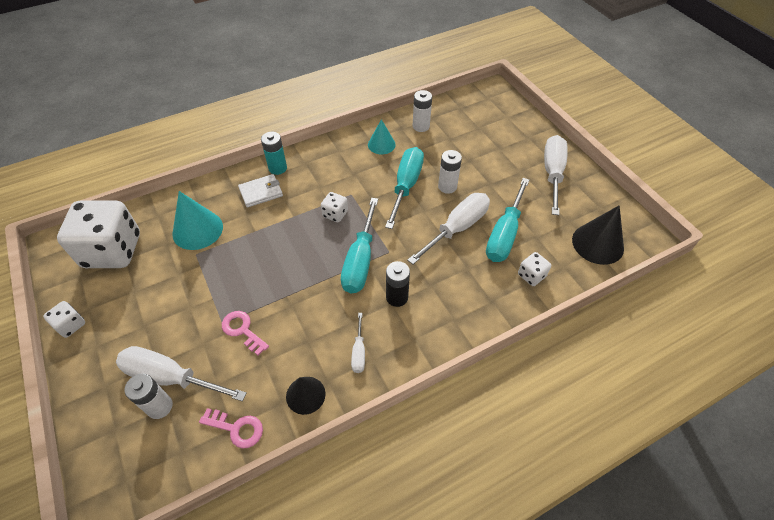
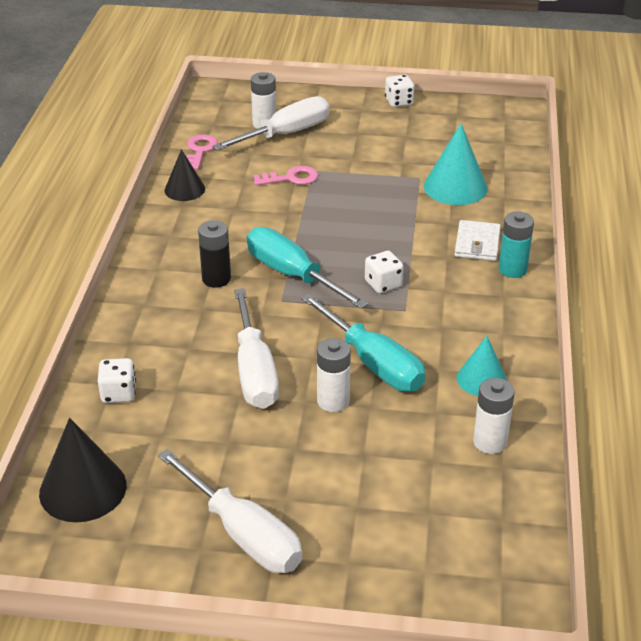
camera: 125 degrees right, 15 degrees down
white dice [57,200,140,268] -> none
pink key [199,408,263,448] -> pink key turned 135 degrees clockwise [187,135,218,170]
white screwdriver [351,313,365,373] -> none
turquoise screwdriver [486,178,529,262] -> none

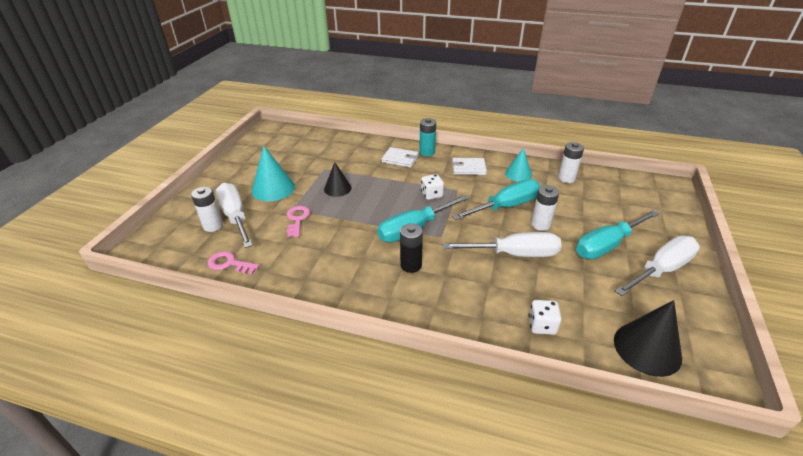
camera: 80 degrees left, 0 degrees up
black cone [164,149,205,201] -> black cone moved to [324,162,352,197]
white dice [385,75,415,107] -> none
turquoise cone [424,124,487,205] -> turquoise cone moved to [252,146,295,201]
none -> white wallet [452,158,487,175]
none -> turquoise screwdriver [576,210,659,259]

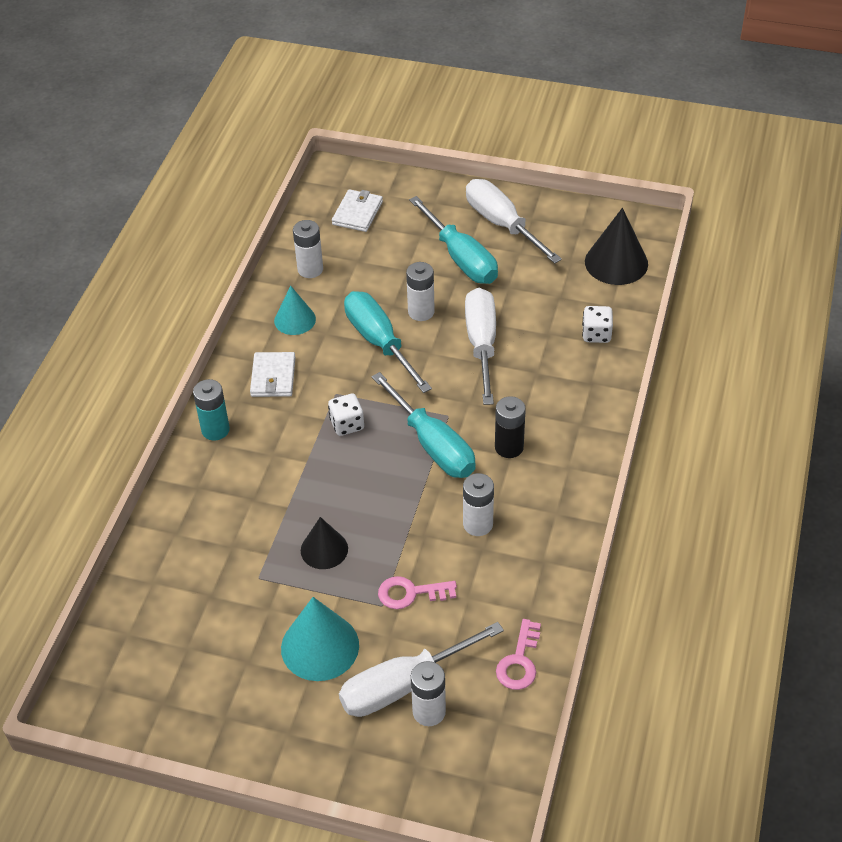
camera: 90 degrees left, 10 degrees up
white wallet [382,147,419,168] -> white wallet moved to [332,189,383,232]
none -> white battery [463,473,494,536]

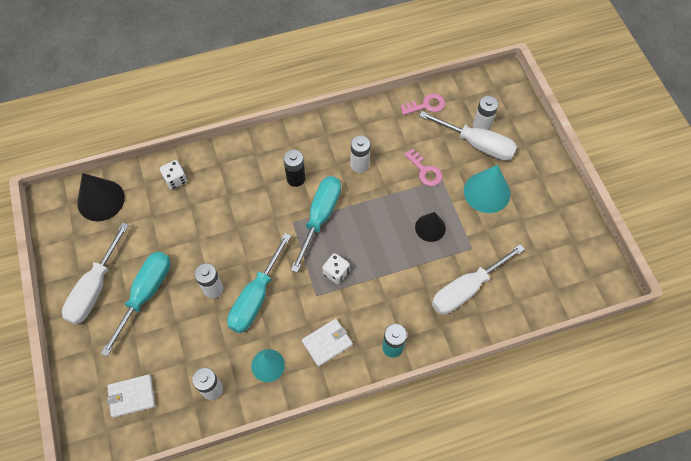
camera: 125 degrees left, 15 degrees up
white screwdriver [465,288,496,405] -> white screwdriver moved to [432,244,525,314]

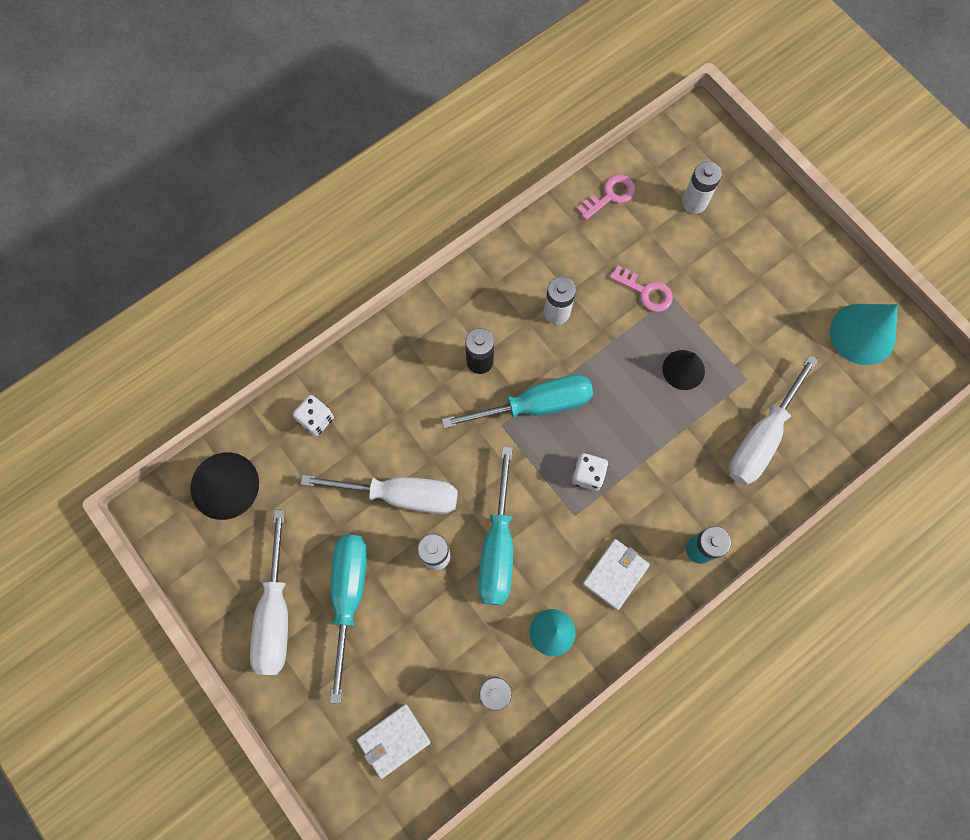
camera: 20 degrees left, 10 degrees up
turquoise screwdriver [291,176,341,273] -> turquoise screwdriver turned 75 degrees clockwise [442,375,593,429]
white screwdriver [419,111,517,161] -> white screwdriver moved to [301,475,458,514]
turquoise cone [464,165,510,213] -> turquoise cone moved to [830,304,898,365]

